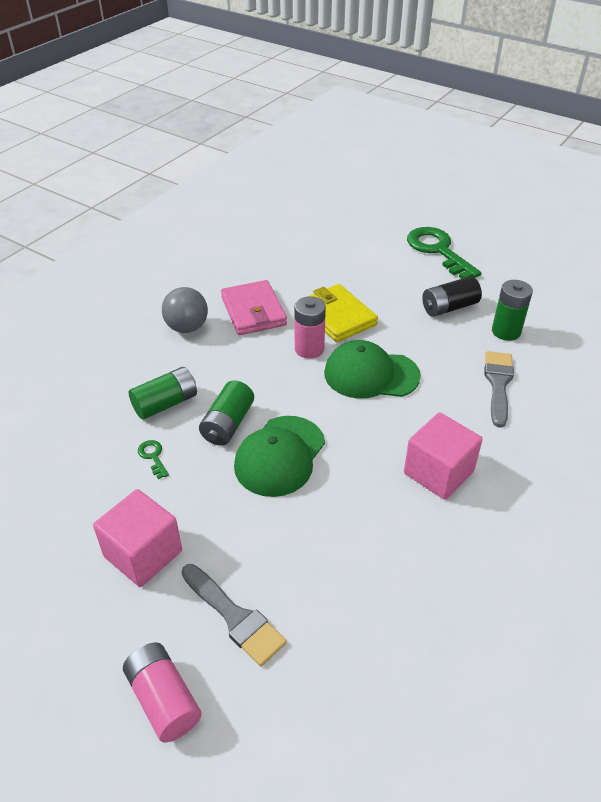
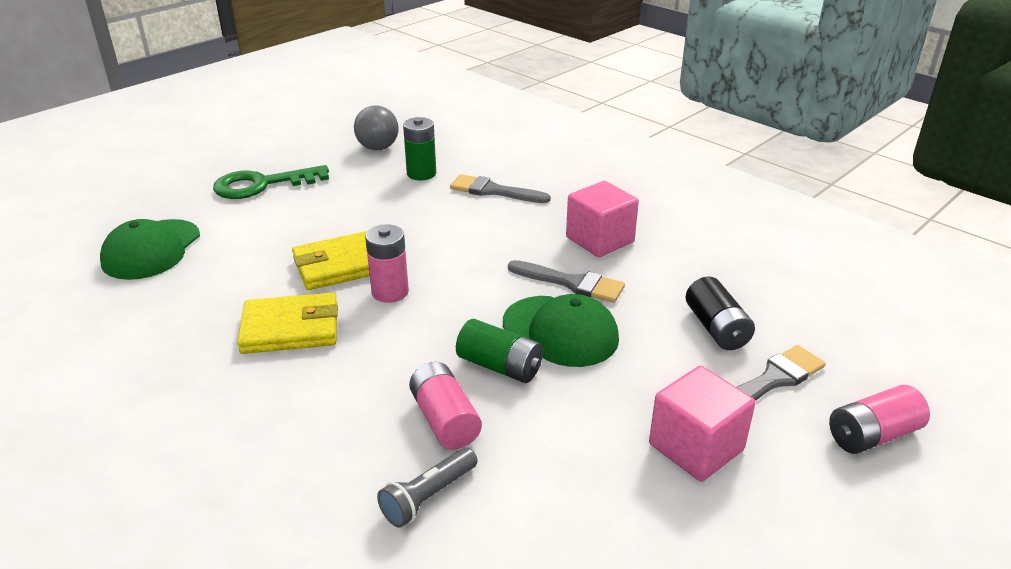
camera: 80 degrees left, 10 degrees down
green battery [129,367,197,420] -> pink battery [409,362,482,450]
green key [138,440,169,479] -> none
grey ball [162,287,208,333] -> grey ball moved to [354,105,399,150]
pink wallet [221,280,287,335] -> yellow wallet [237,292,338,354]
green cap [324,340,421,399] -> green cap moved to [100,219,200,280]
black battery [422,276,482,317] -> black battery moved to [686,277,755,350]
none -> grey flashlight [377,447,478,528]
none -> grey brush [508,260,625,303]

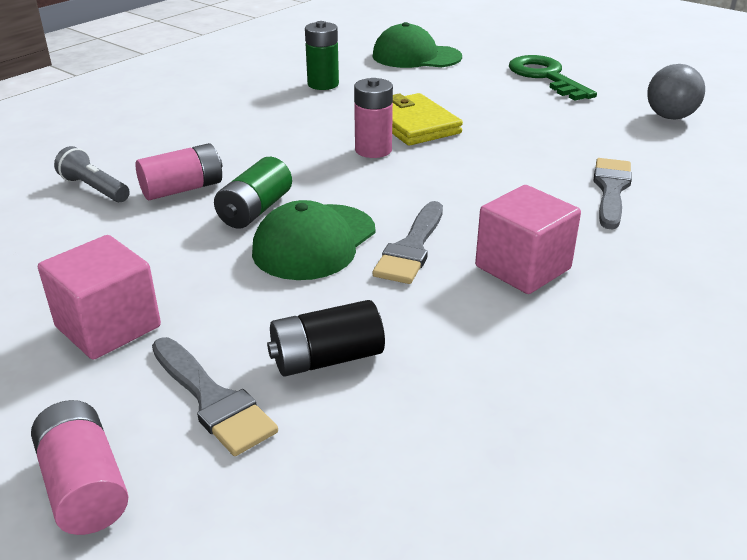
camera: 85 degrees right, 0 degrees up
yellow wallet [237,292,338,354] -> none
green battery [403,117,436,180] -> green battery moved to [305,21,339,90]

